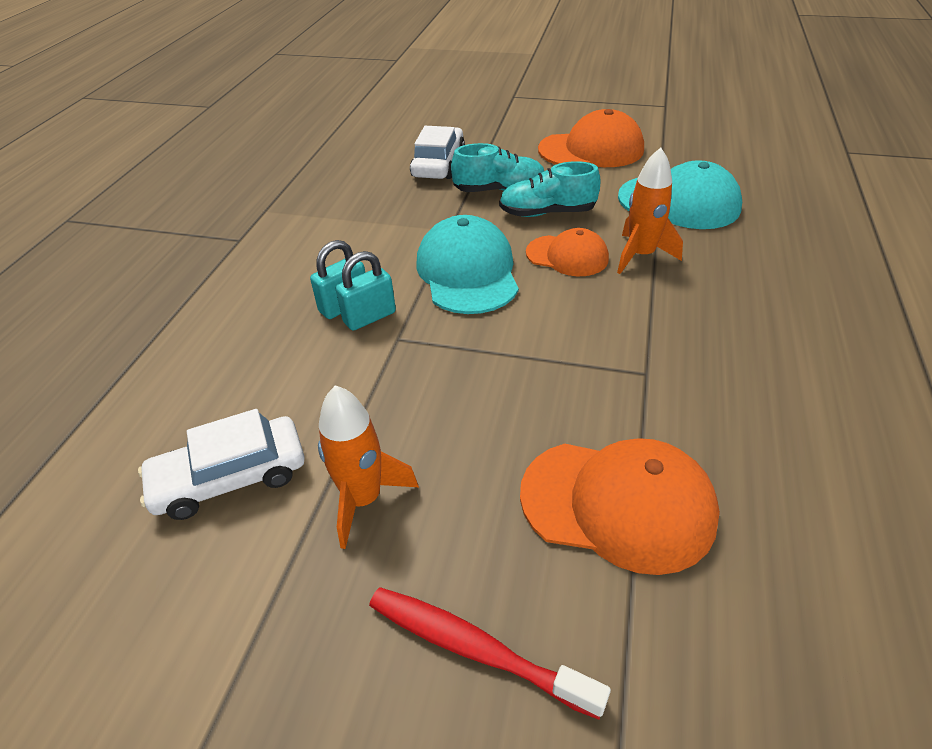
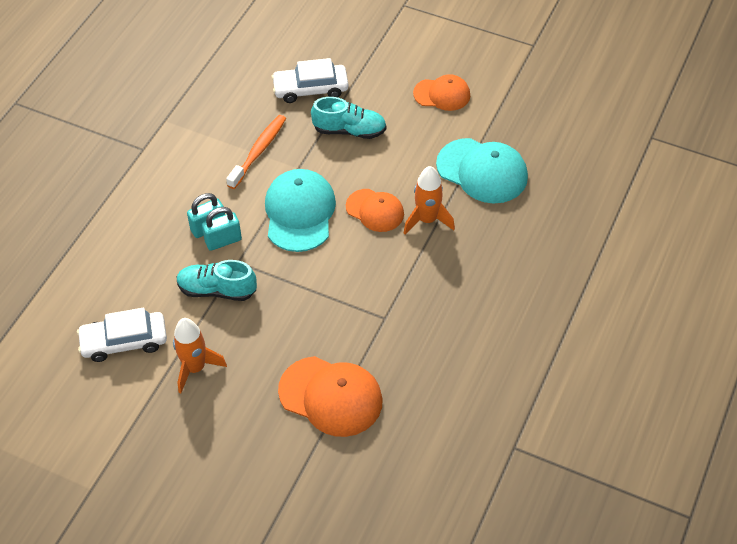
camera: 10 degrees right, 10 degrees up
red toothbrush [369,587,611,720] -> none
white car [410,126,465,179] -> white car turned 120 degrees counterclockwise [271,58,348,103]
turquoise shoe [499,161,601,217] -> turquoise shoe moved to [177,260,257,301]
orange cap [538,109,644,167] -> orange cap [413,74,470,111], size x0.63
none -> orange toothbrush [226,115,286,189]

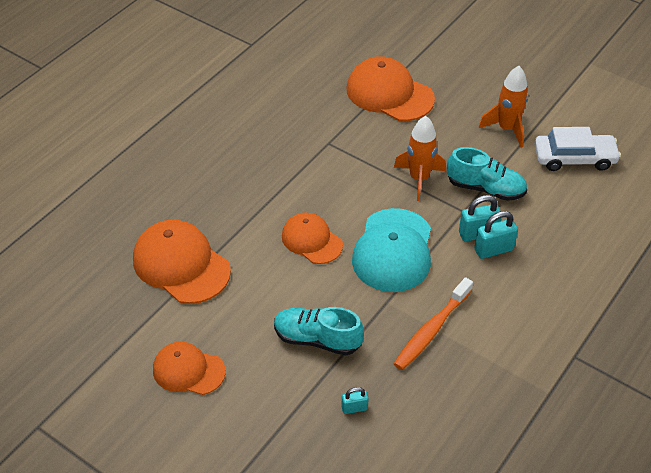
camera: 170 degrees left, 5 degrees down
white car [271,58,348,103] -> turquoise padlock [342,387,369,414]
orange rocket [404,166,455,234] -> orange rocket moved to [394,116,446,201]
turquoise cap [436,138,528,204] -> orange cap [133,220,231,304]

